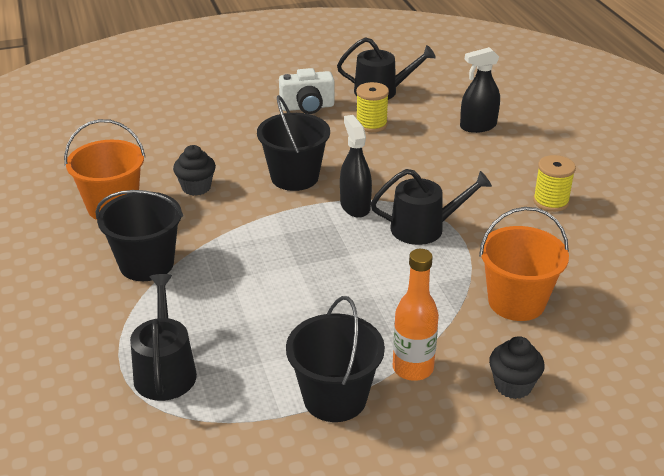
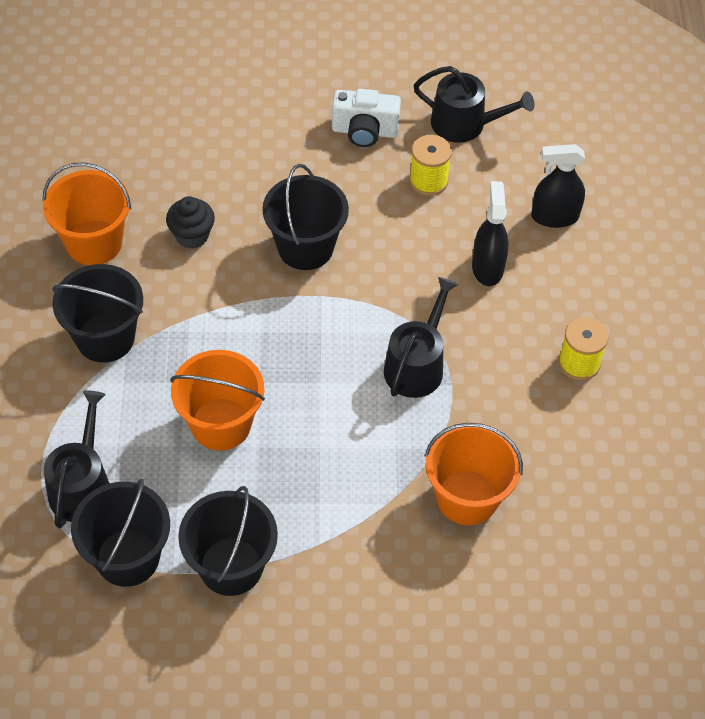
camera: 15 degrees right, 20 degrees up
black spray bottle [340,115,372,218] -> black spray bottle moved to [472,181,508,286]
black watering can [371,169,492,245] -> black watering can turned 75 degrees counterclockwise [384,277,458,398]
orange bottle [393,249,439,381] -> none
black cupcake [489,336,545,399] -> none
none -> black bucket [71,479,170,587]
none -> orange bucket [170,350,265,451]

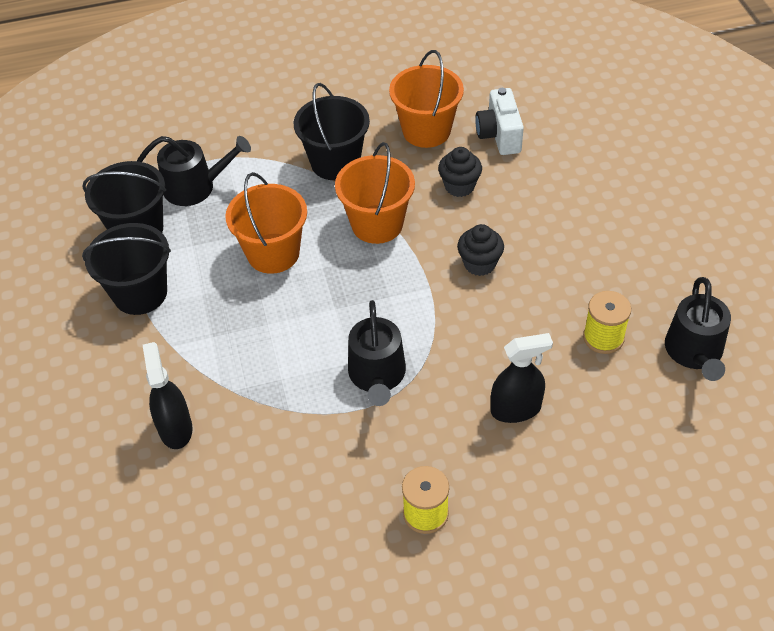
camera: 80 degrees right, 5 degrees down
black bucket [262,164,349,270] -> black cupcake [457,224,504,276]
white camera [332,89,401,147] -> white camera moved to [475,88,524,155]
black watering can [384,277,458,398] -> black watering can turned 75 degrees clockwise [348,300,406,406]
orange bucket [425,423,523,525] -> orange bucket moved to [335,142,415,244]
black spray bottle [531,144,585,228] -> black spray bottle moved to [143,342,192,449]

